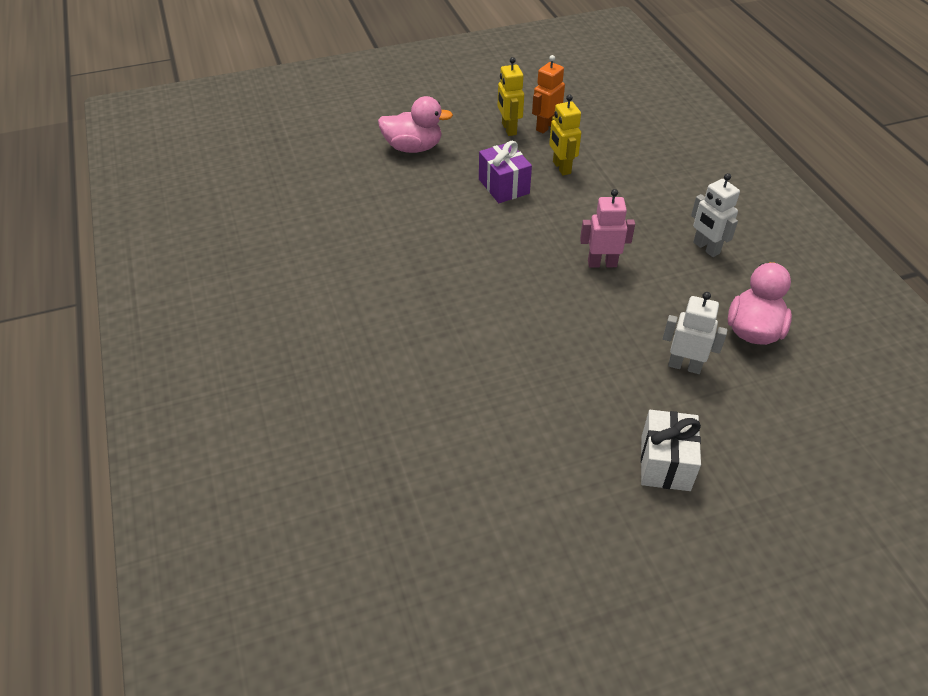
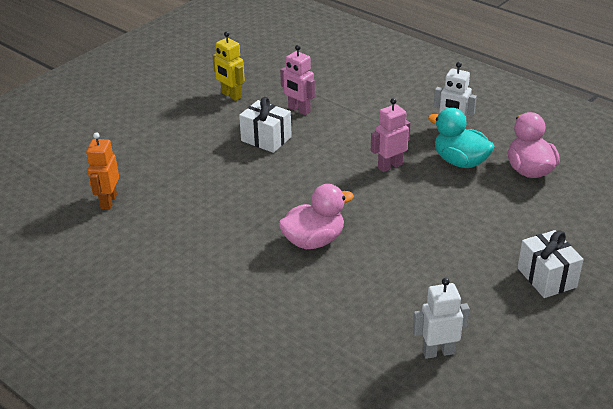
camera: 30 degrees left, 10 degrees down
pink duck [378,96,453,153] -> pink duck moved to [278,184,354,249]
purple gift [479,141,532,203] -> white gift [239,97,292,153]
orange robot [532,55,565,133] -> orange robot moved to [86,132,119,210]
yellow robot [549,95,581,175] -> pink robot [280,45,315,115]
white robot [663,292,727,374] -> white robot moved to [412,278,470,359]
none -> turquoise duck [428,107,495,168]

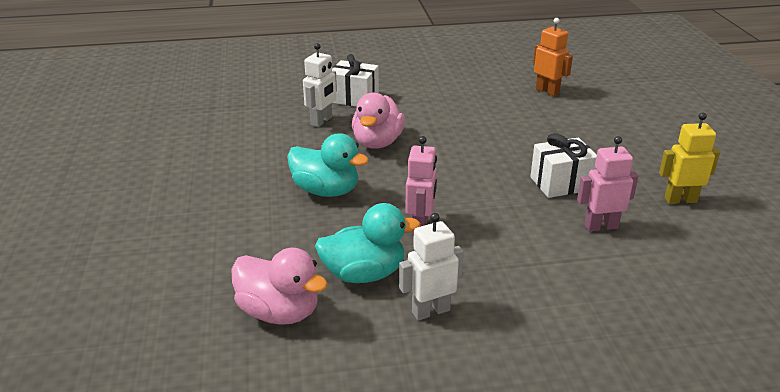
camera: 130 degrees right, 5 degrees down
white robot [412,278,470,359] -> white robot moved to [303,43,337,127]
white gift [518,230,584,298] -> white gift moved to [332,54,379,107]
none -> turquoise duck [287,133,369,197]

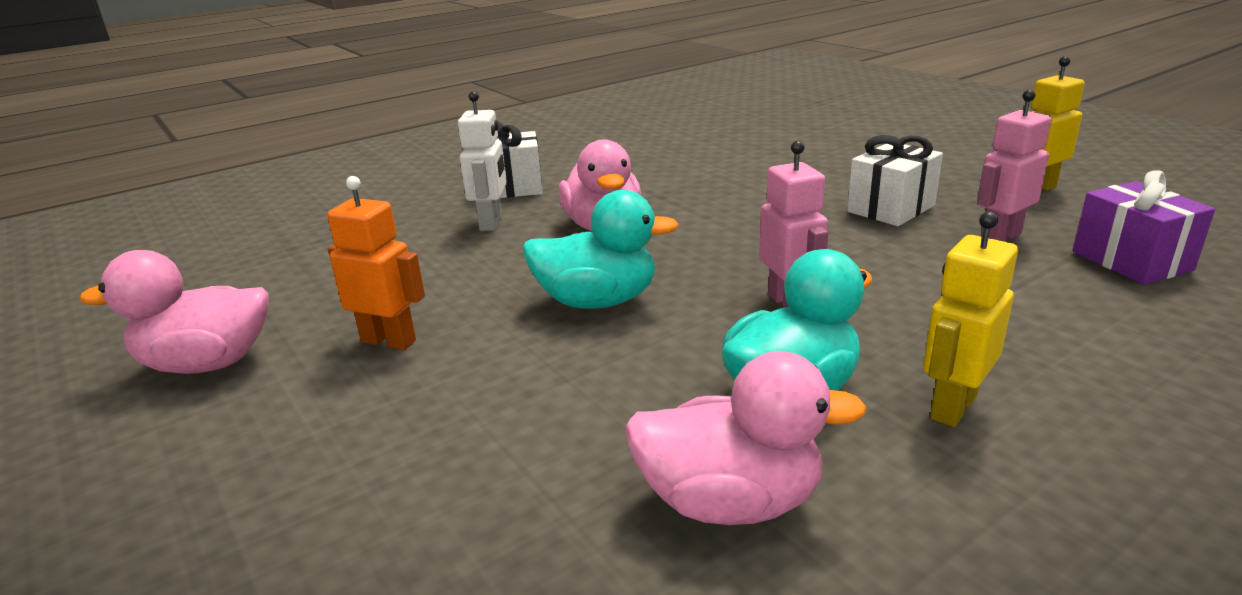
camera: 25 degrees left, 5 degrees down
white robot [399,213,464,321] -> yellow robot [923,211,1018,427]
orange robot [533,18,573,96] -> orange robot moved to [327,176,425,350]
none -> pink duck [79,250,269,374]
none -> purple gift [1073,170,1215,285]

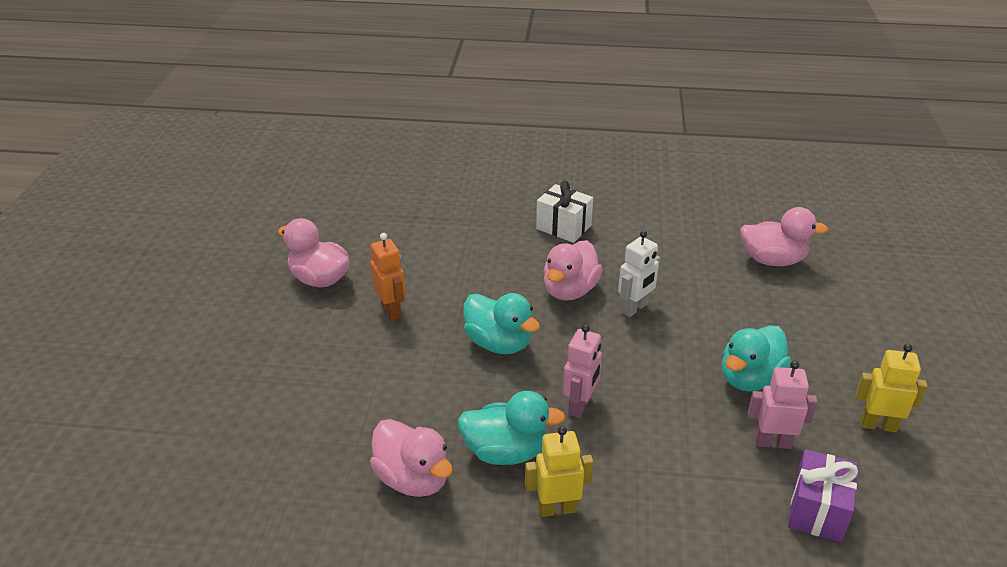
camera: 40 degrees right, 10 degrees up
white robot [458,91,507,231] -> white robot moved to [618,231,660,317]
white gift [847,135,943,226] -> turquoise duck [722,325,791,392]
none -> pink duck [740,207,828,266]

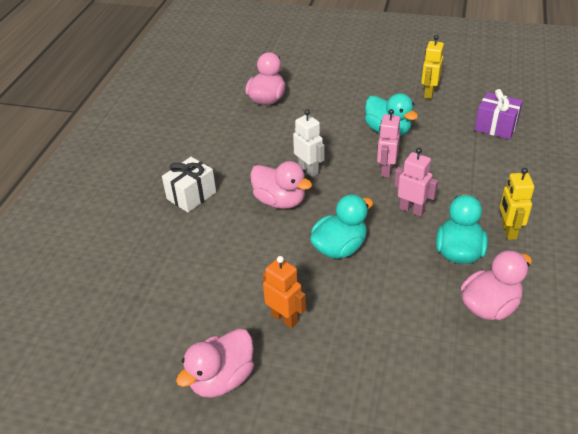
camera: 80 degrees left, 5 degrees up
orange robot [370,233,406,320] -> orange robot turned 60 degrees clockwise [263,256,306,328]
pink robot [748,361,818,449] -> pink robot moved to [377,109,400,178]

